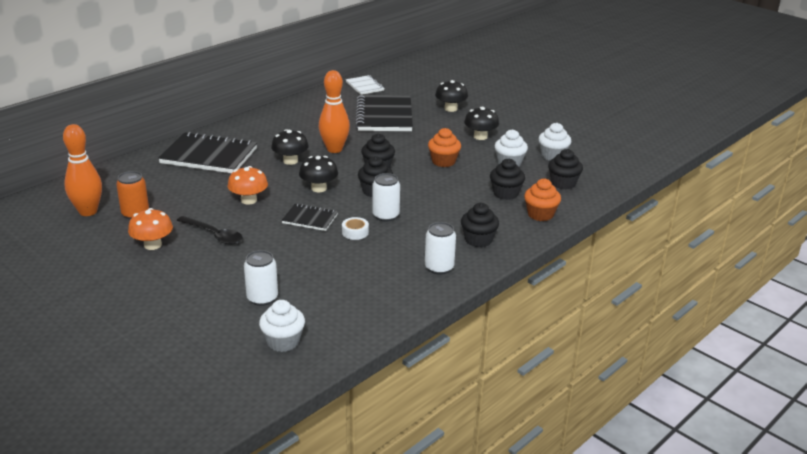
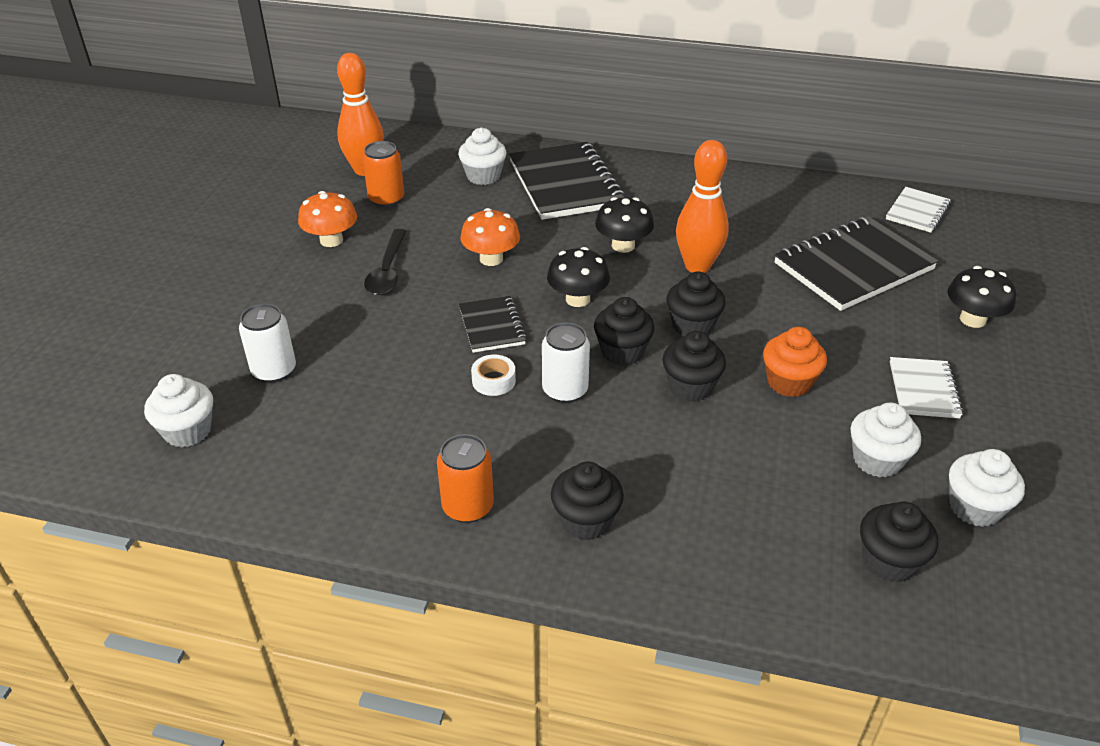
camera: 60 degrees right, 10 degrees up
white can [425,222,456,275] -> orange can [437,434,494,523]
black mushroom [464,107,499,140] -> white notebook [890,357,963,418]
black cupcake [490,159,525,200] -> black cupcake moved to [663,331,726,402]
orange cupcake [524,179,561,221] -> none
none -> white cupcake [458,128,507,185]

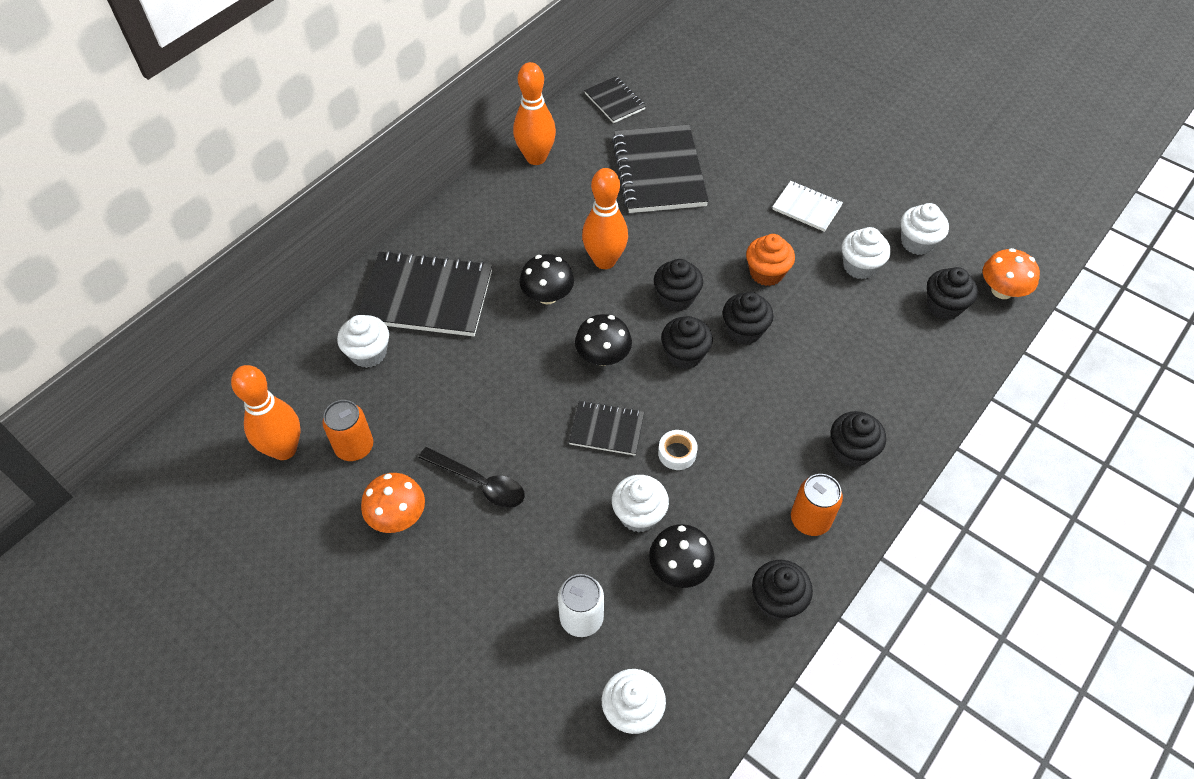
camera: 65 degrees left, 15 degrees up
orange mushroom [460,208,520,266] -> orange mushroom moved to [983,248,1040,299]
white can [542,322,590,403] -> none
white notebook [886,187,951,233] -> black notebook [584,76,646,123]
black mushroom [947,266,1016,328] -> black mushroom moved to [649,524,715,588]
none -> orange bowling pin [513,62,556,165]
none -> white cupcake [612,475,669,533]
none -> black cupcake [752,560,813,620]

